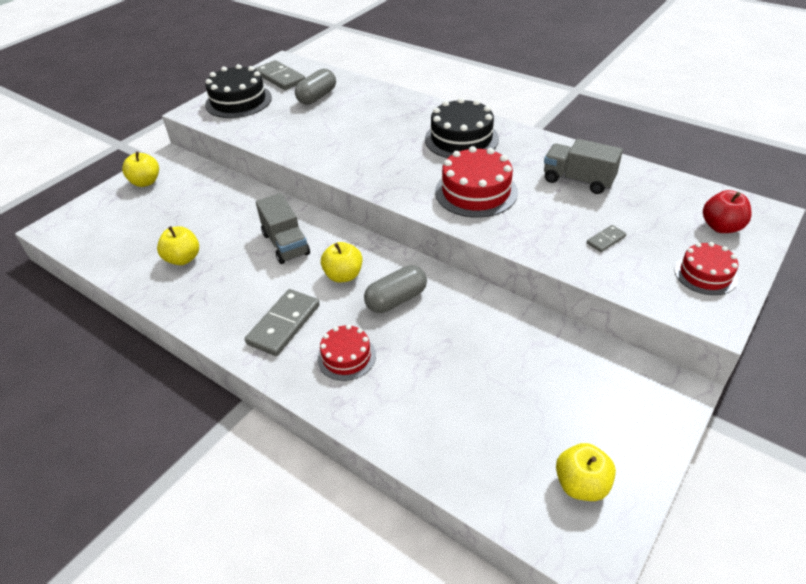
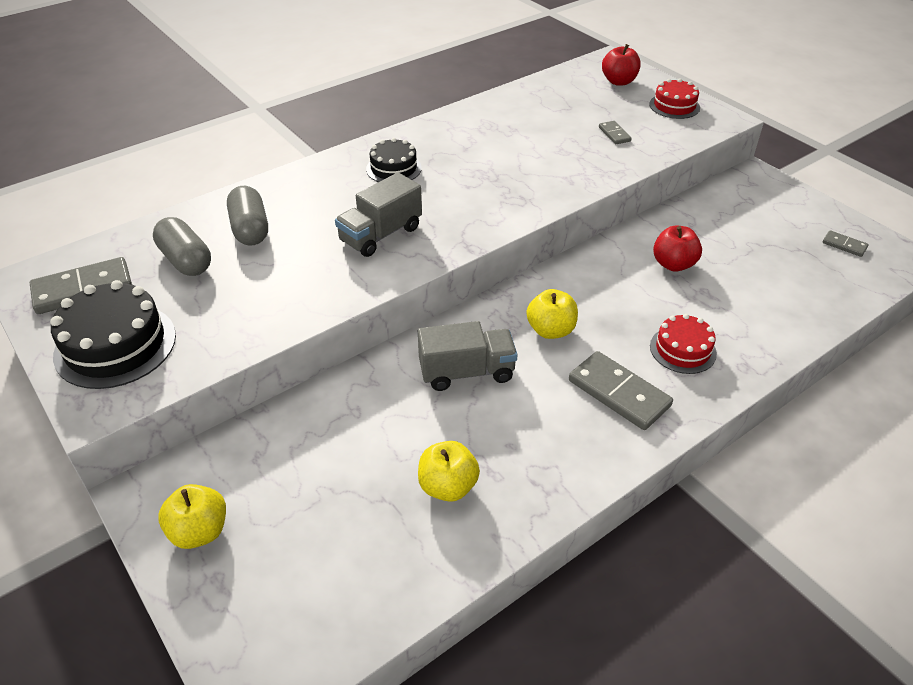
camera: 75 degrees left, 0 degrees up
grey capsule [364,265,427,313] -> grey capsule moved to [227,186,268,246]
black cake [425,98,499,158] -> black cake [366,138,422,182], size x0.61
red cake [435,146,518,218] -> none
grey truck [544,139,623,194] -> grey truck moved to [335,172,422,257]
yellow apple [556,443,616,501] -> grey domino [822,230,869,257]
none -> red apple [653,226,702,272]

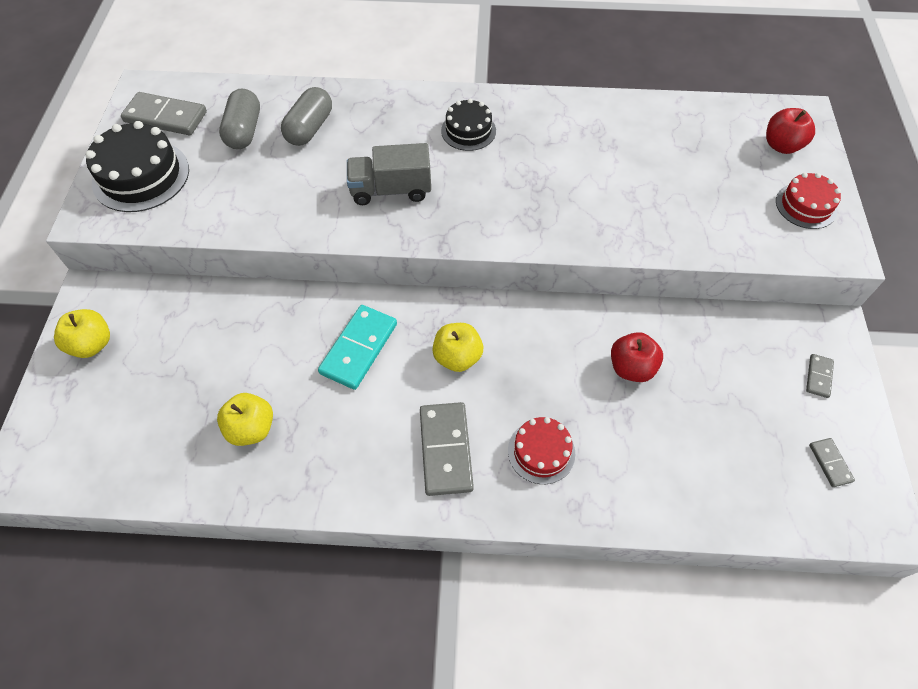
camera: 40 degrees right, 15 degrees up
grey truck [418,321,518,391] -> turquoise domino [318,305,397,390]
grey domino [599,121,632,144] -> grey domino moved to [806,354,834,398]

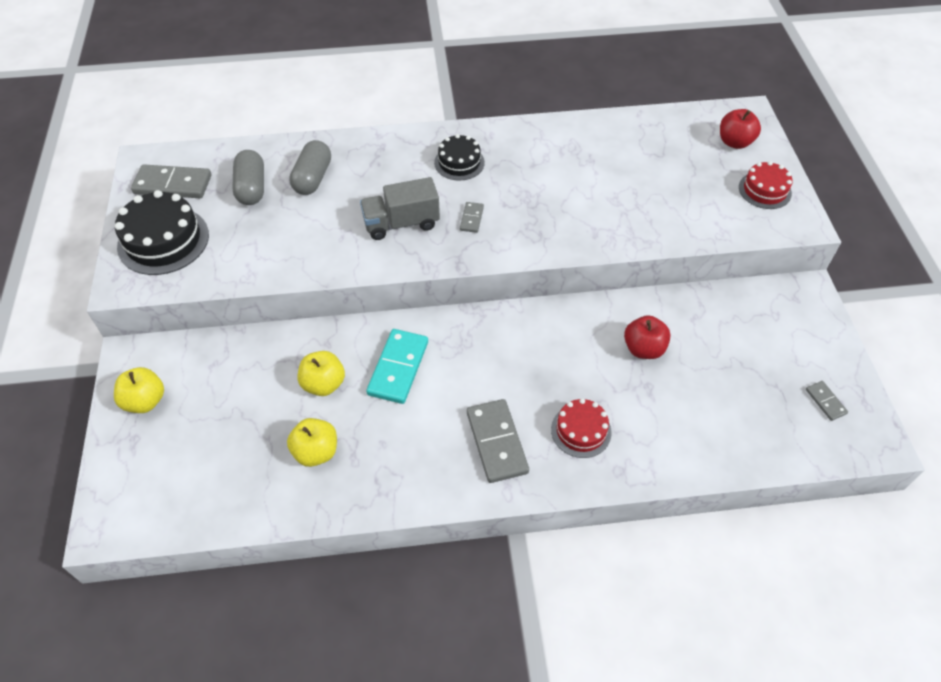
camera: 10 degrees left, 5 degrees down
yellow apple [432,323,483,372] -> yellow apple moved to [298,351,345,396]
grey domino [806,354,834,398] -> grey domino moved to [460,202,484,233]

